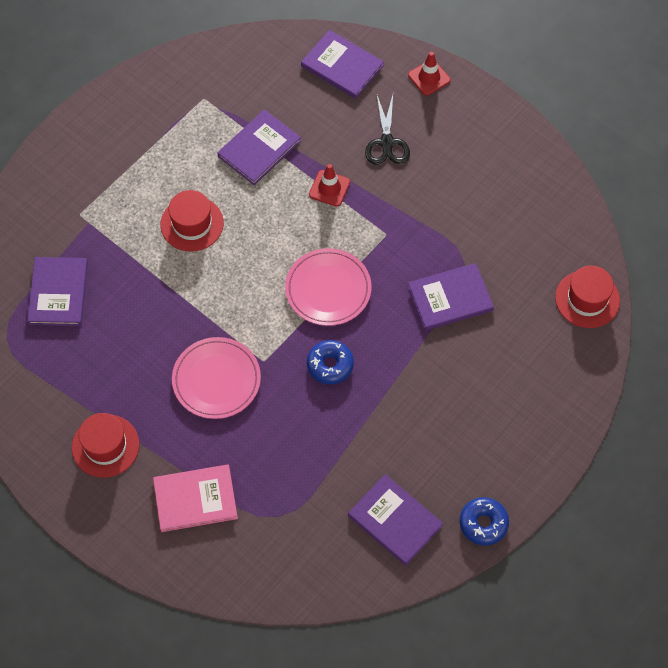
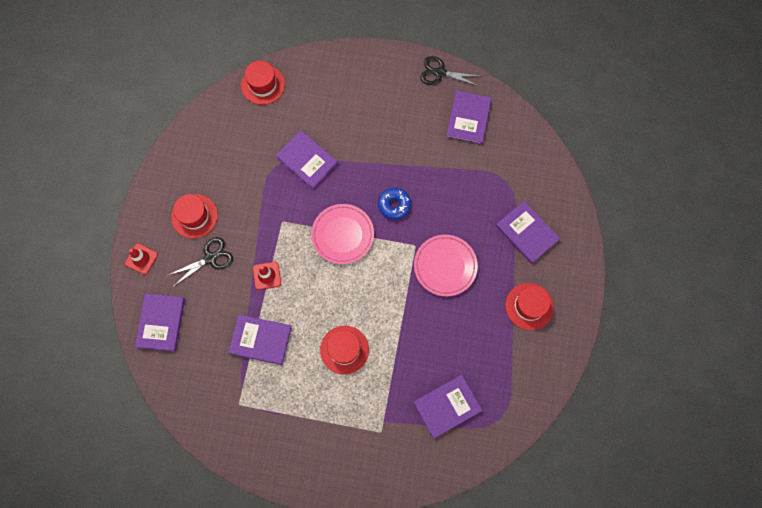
camera: 120 degrees left, 10 degrees up
pink book [153,464,238,532] -> purple book [496,201,560,264]
blue donut [460,497,509,546] -> black scissors [420,56,481,86]
none -> red hat [171,194,218,239]

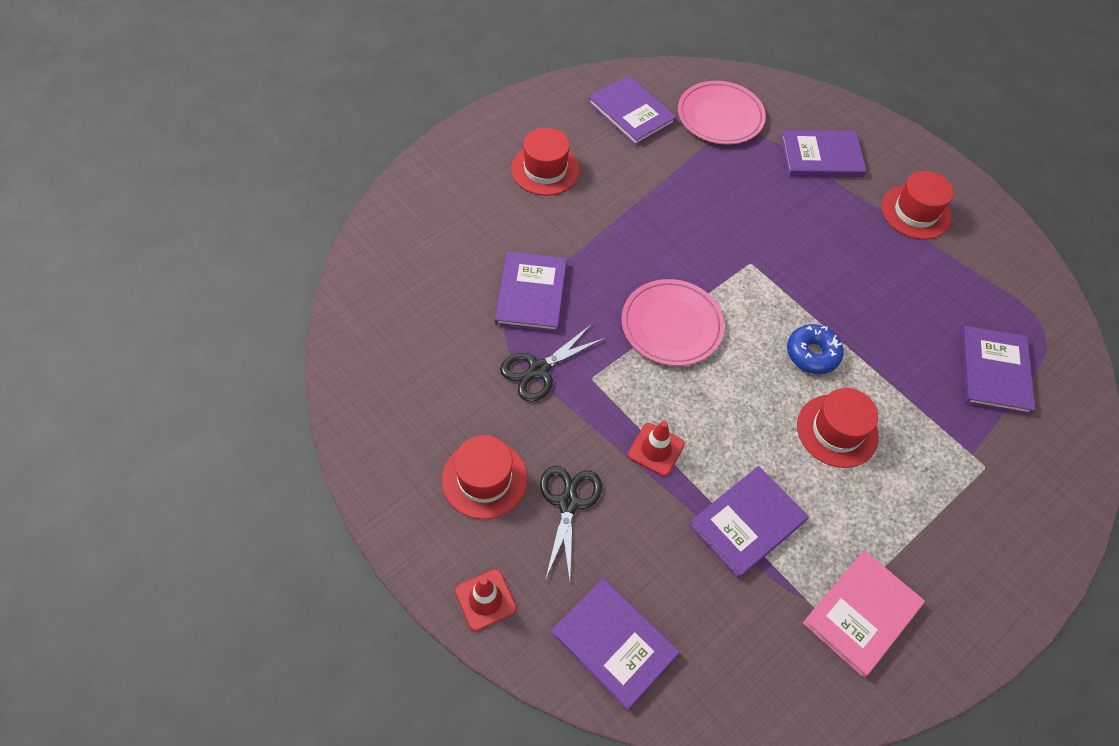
camera: 55 degrees left, 15 degrees down
red hat [241,61,285,105] -> red hat moved to [511,127,580,196]
purple book [275,130,338,189] -> purple book turned 75 degrees counterclockwise [495,251,567,332]
blue donut [378,188,411,220] -> blue donut moved to [787,324,844,374]
pink plate [414,235,478,296] -> pink plate moved to [678,81,766,145]
black scissors [420,56,481,86] -> black scissors moved to [500,325,605,402]
none -> pink book [803,550,925,677]

